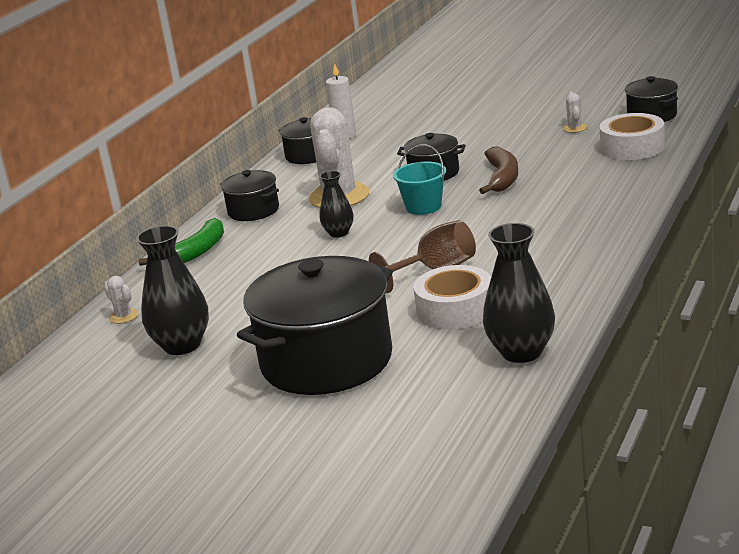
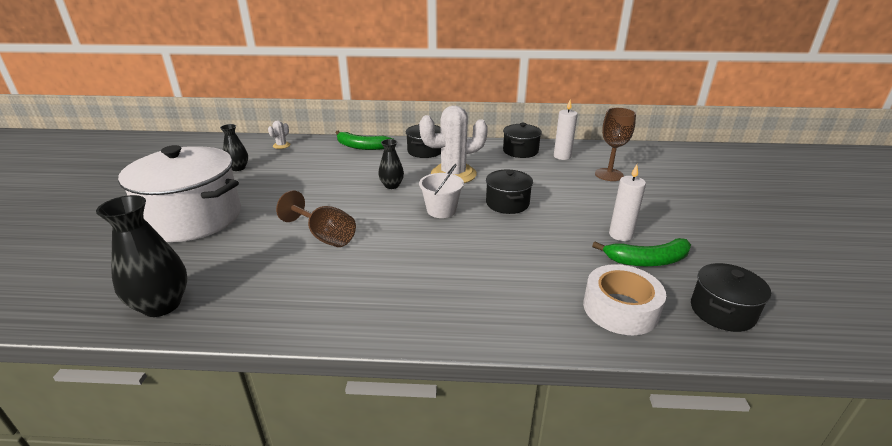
camera: 65 degrees right, 5 degrees up
black vase [136,225,209,355] -> black vase [220,124,248,171], size x0.59
black pot [237,256,393,395] -> white pot [118,145,241,242]
turquoise bucket [393,145,446,215] -> white bucket [419,164,464,218]
white tape [413,265,491,330] -> none
brown banana [479,146,518,194] -> none
white cactus [563,92,587,133] -> green banana [592,238,691,267]
none -> brown goblet [595,107,636,181]
none -> white candle [609,165,646,241]

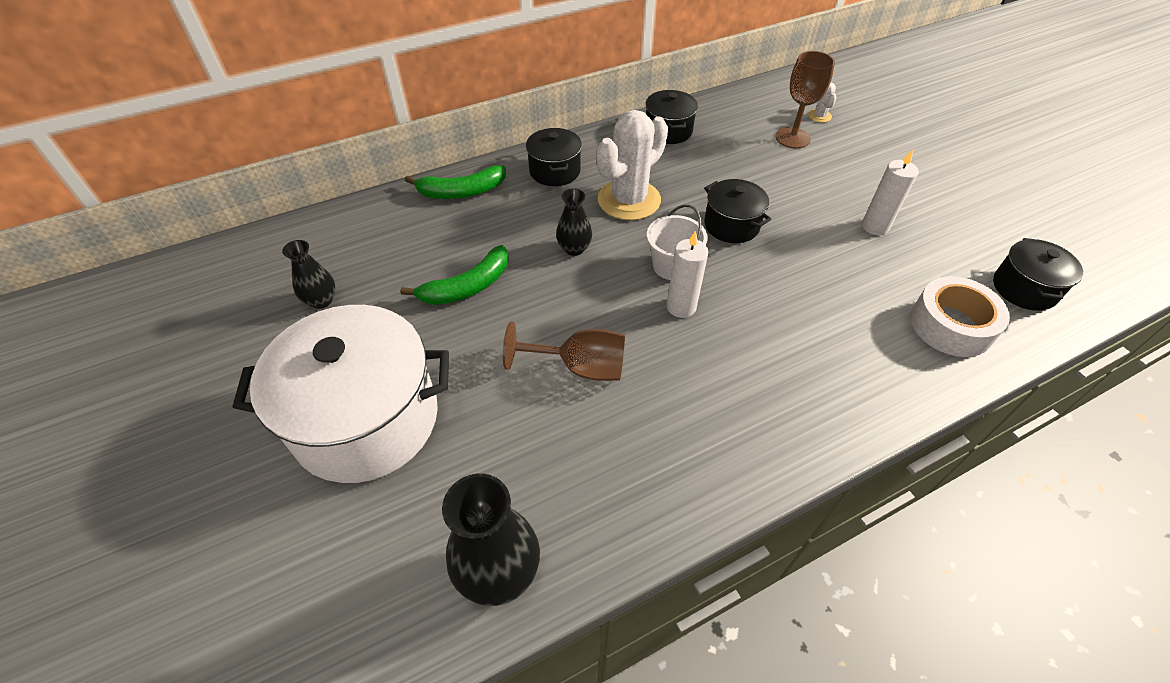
camera: 30 degrees left, 20 degrees up
white cactus [268,120,290,149] -> white cactus moved to [808,83,836,123]
white candle [554,100,578,160] -> white candle moved to [666,230,708,318]
green banana [592,238,691,267] -> green banana moved to [400,245,509,305]

